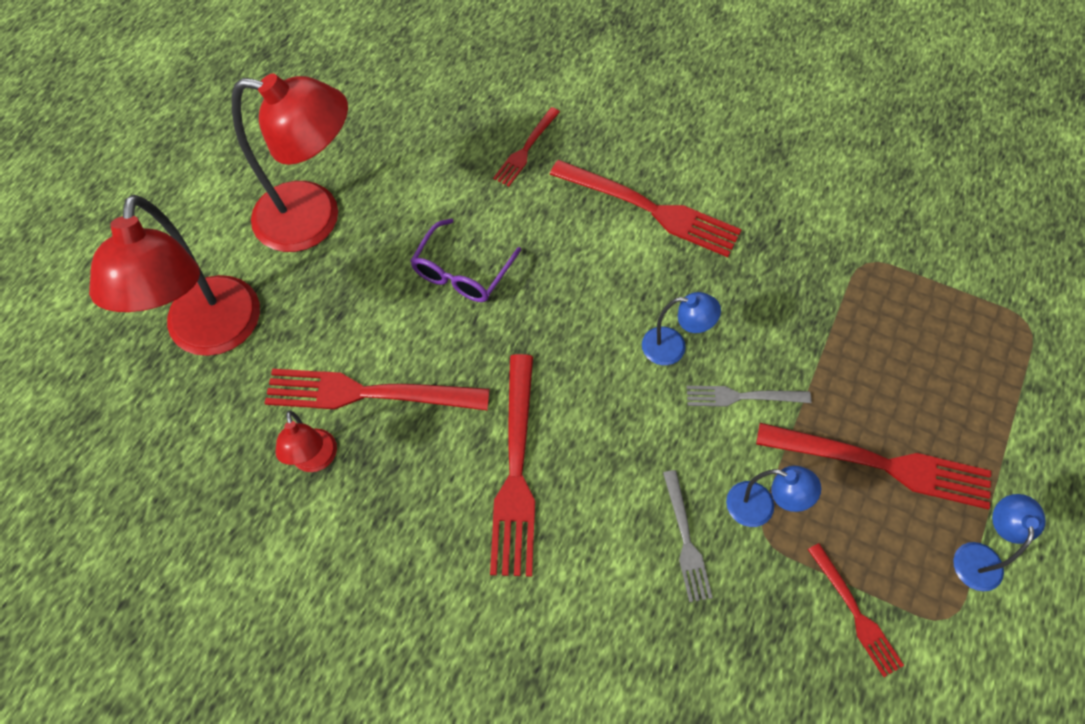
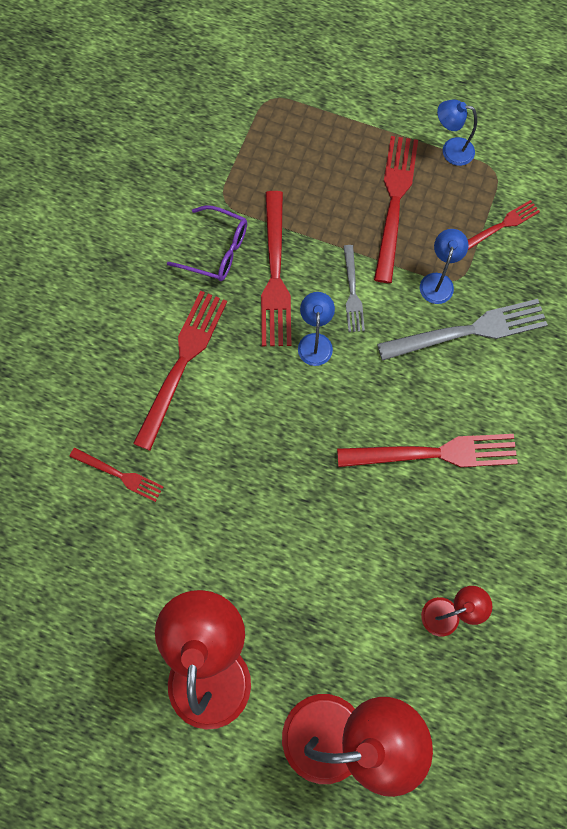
camera: 95 degrees left, 10 degrees up
red fork [265,369,490,410] -> red fork moved to [261,191,291,346]
purple glasses [410,219,521,302] -> purple glasses moved to [167,205,247,281]
grey fork [663,470,713,602] -> grey fork [377,299,548,361], size x1.81

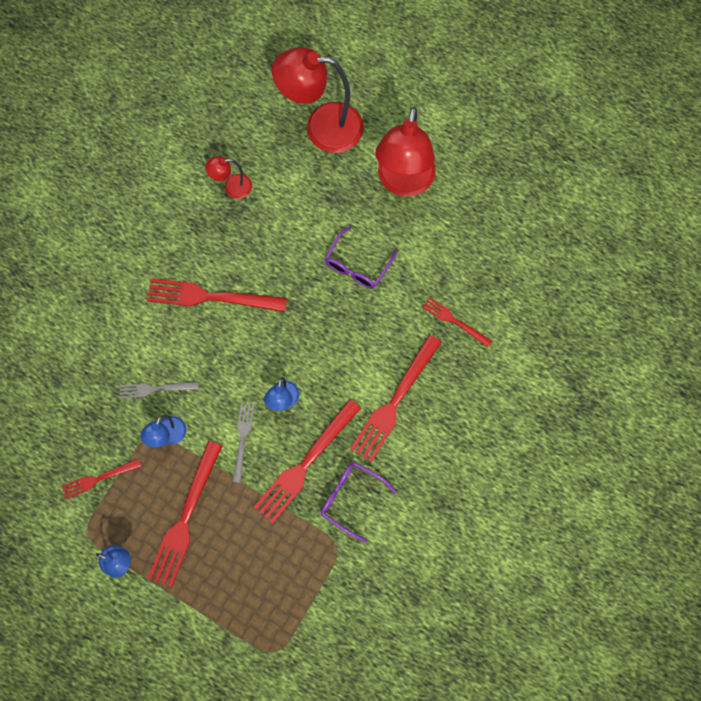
camera: 170 degrees left, 0 degrees up
red fork [261,191,291,346] -> red fork turned 150 degrees counterclockwise [253,399,361,523]
grey fork [377,299,548,361] -> grey fork [120,381,198,399], size x0.55
none -> purple glasses [325,226,397,289]

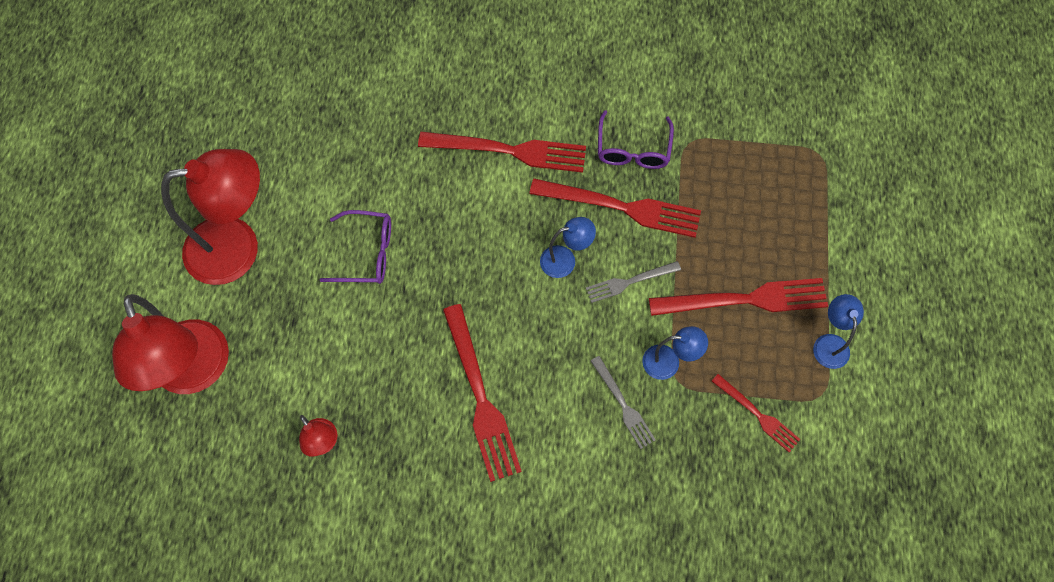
camera: 115 degrees left, 5 degrees down
red fork [422,297,492,347] -> none

